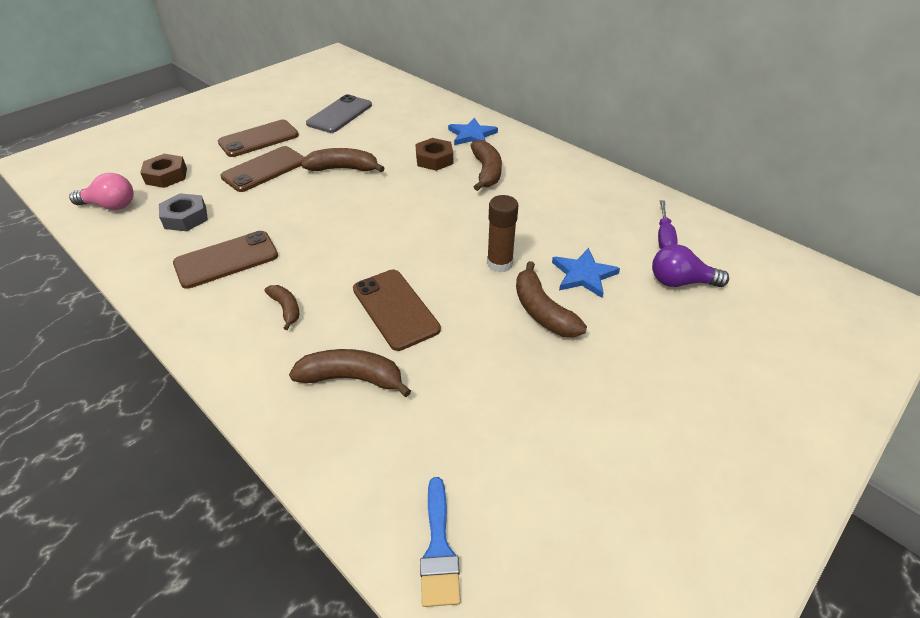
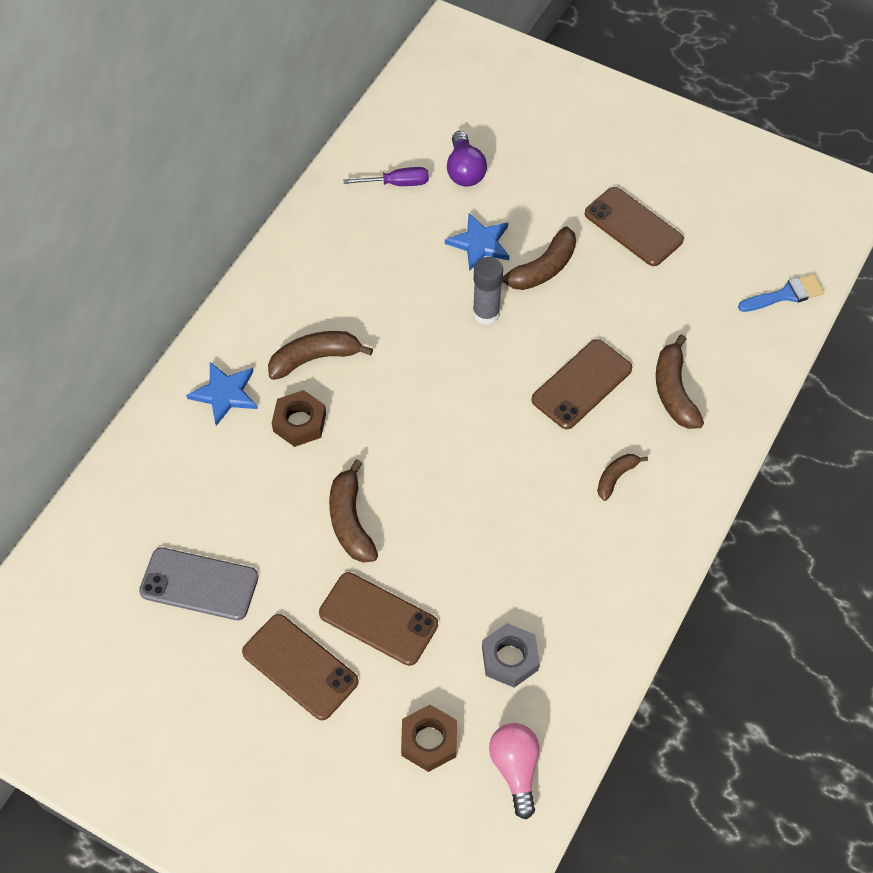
camera: 105 degrees left, 15 degrees up
brown phone [173,231,278,289] -> brown phone moved to [585,187,684,266]
brown glue stick [487,195,518,272] -> grey glue stick [473,257,503,325]

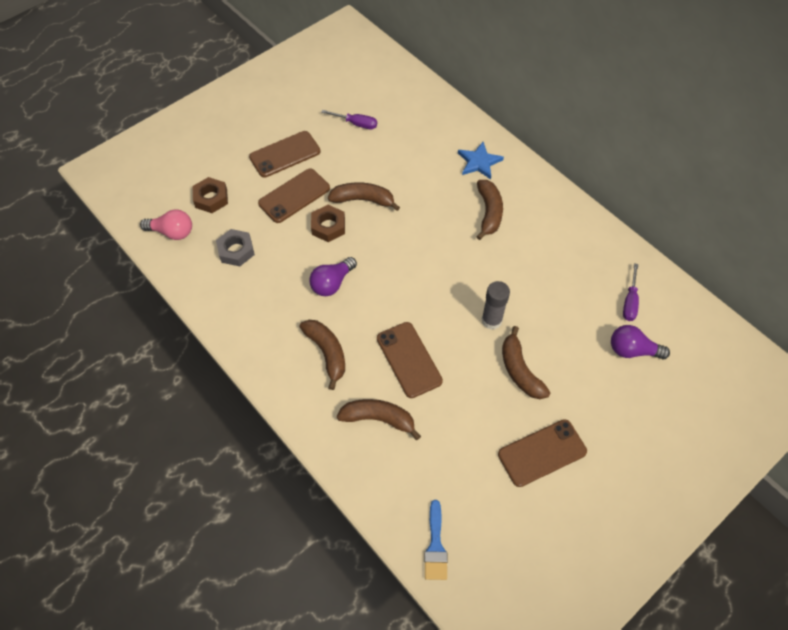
camera: 110 degrees right, 0 degrees up
grey phone [139,548,259,620] -> purple screwdriver [321,110,377,129]
brown nut [272,390,326,447] -> brown nut moved to [311,205,345,242]
blue star [445,213,509,270] -> none
brown banana [597,454,648,501] -> brown banana [300,320,345,390], size x1.66
none -> purple light bulb [309,257,357,296]

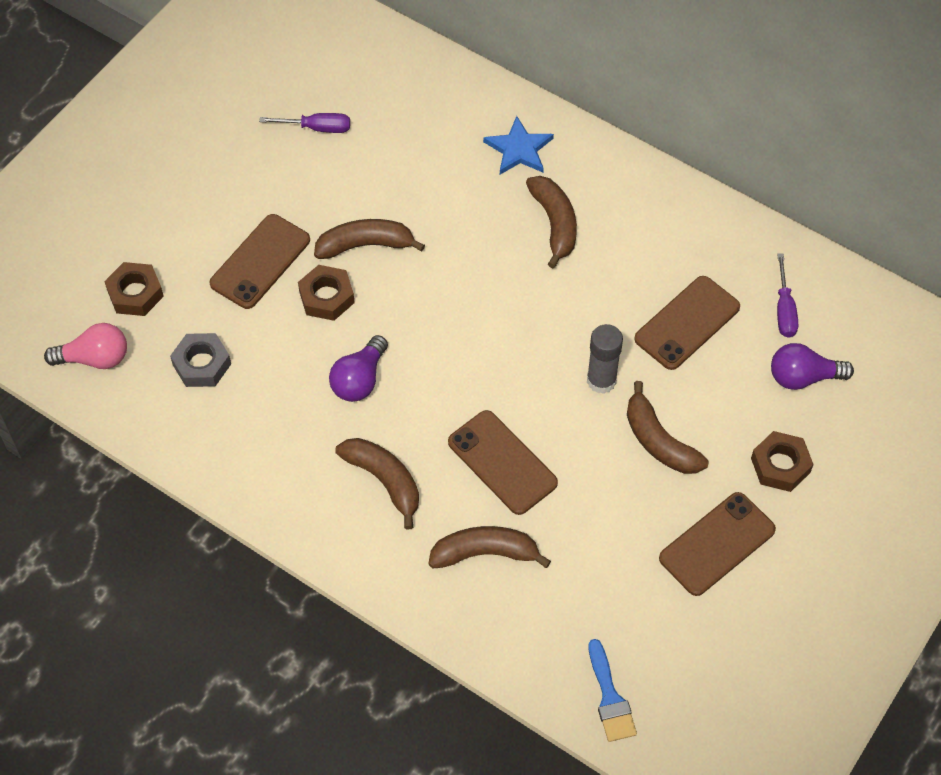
camera: 15 degrees left, 0 degrees up
brown phone [249,131,321,178] -> brown phone moved to [634,276,740,370]
none -> brown nut [751,431,814,492]

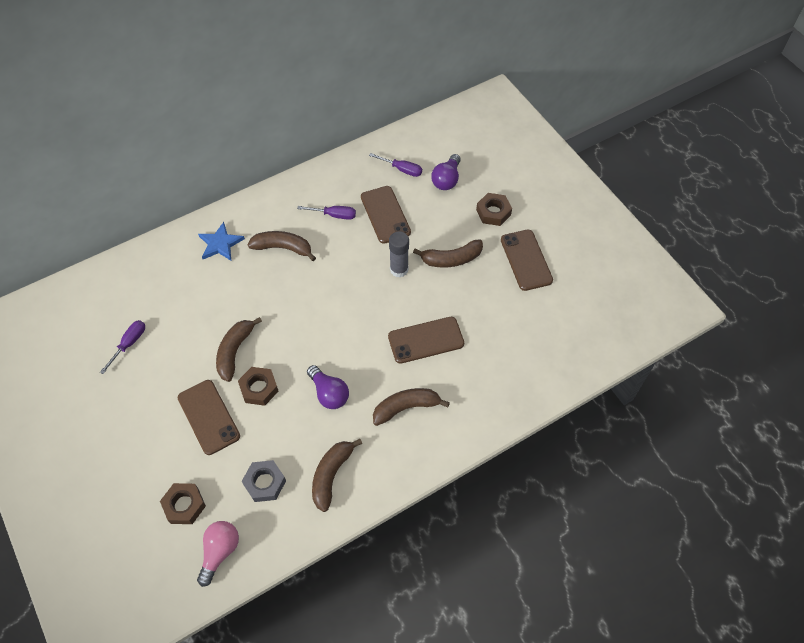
camera: 65 degrees left, 0 degrees up
brown banana [428,526,551,568] -> brown banana moved to [312,439,362,512]
blue brush [589,639,637,742] -> none
none -> purple screwdriver [297,206,356,220]

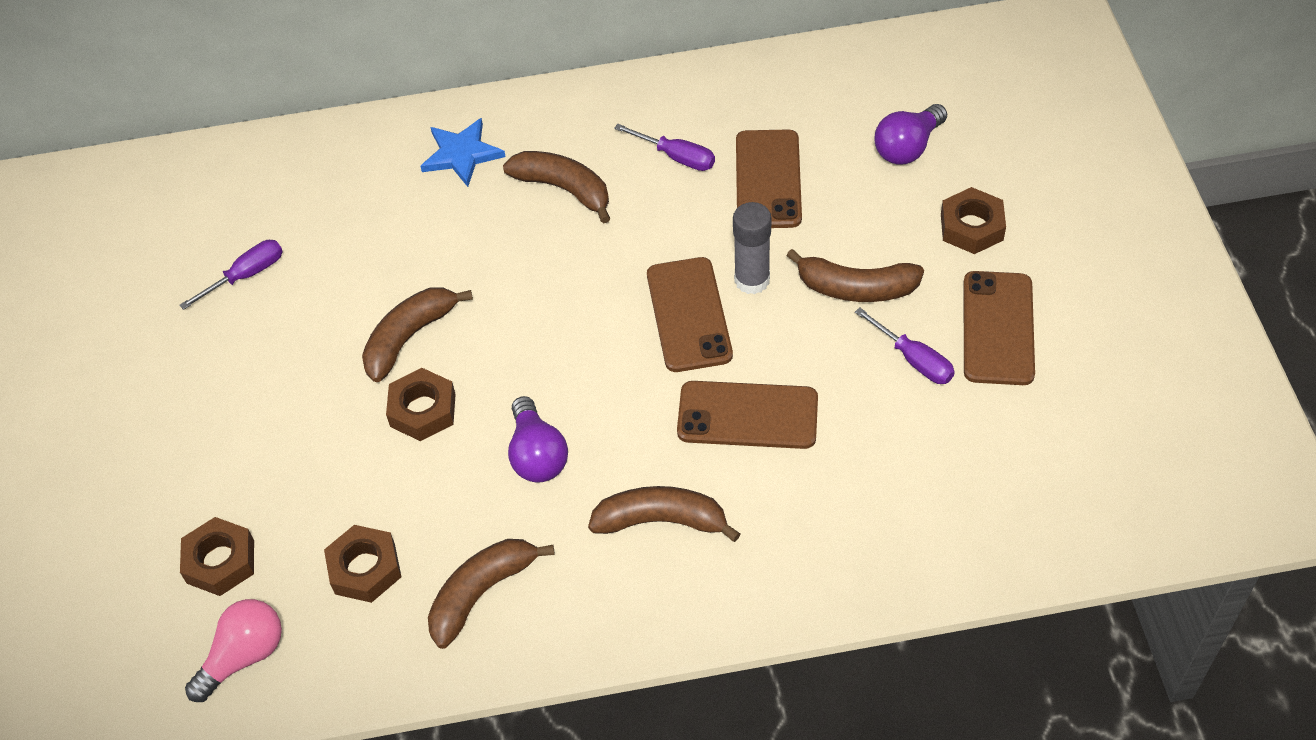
camera: 25 degrees right, 5 degrees down
brown phone [178,380,240,455] -> brown phone moved to [647,257,733,372]
grey nut [242,460,286,502] -> brown nut [324,525,401,603]
purple screwdriver [369,153,422,177] -> purple screwdriver moved to [855,308,955,384]

